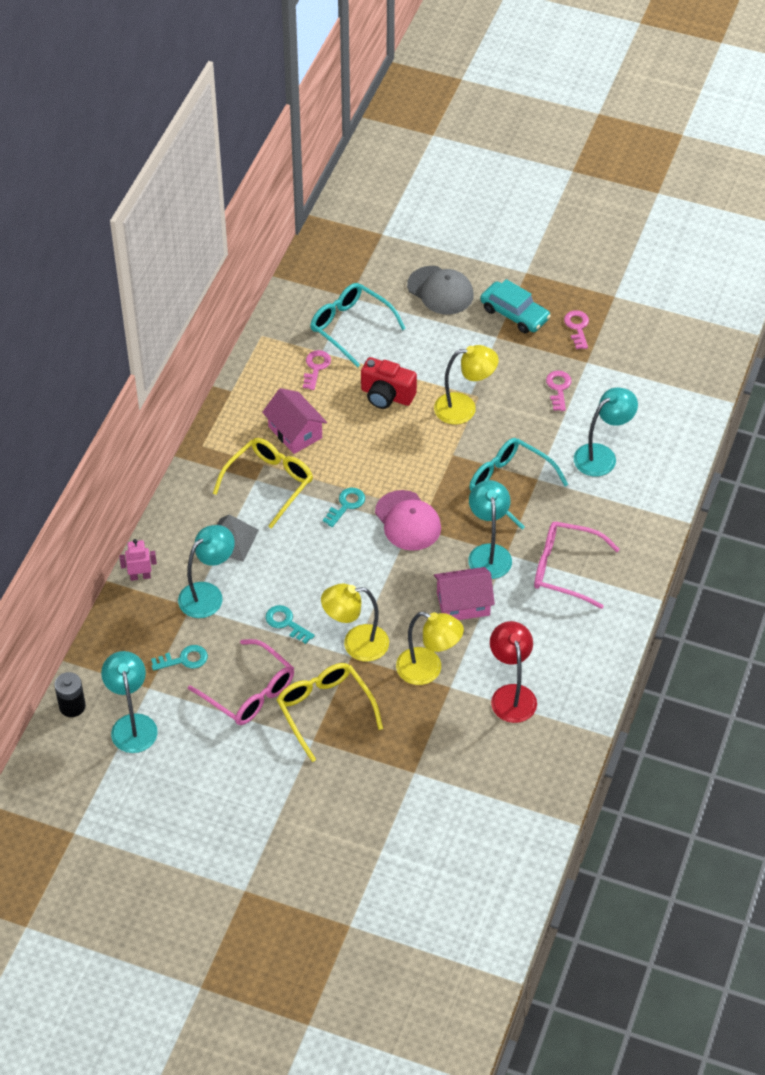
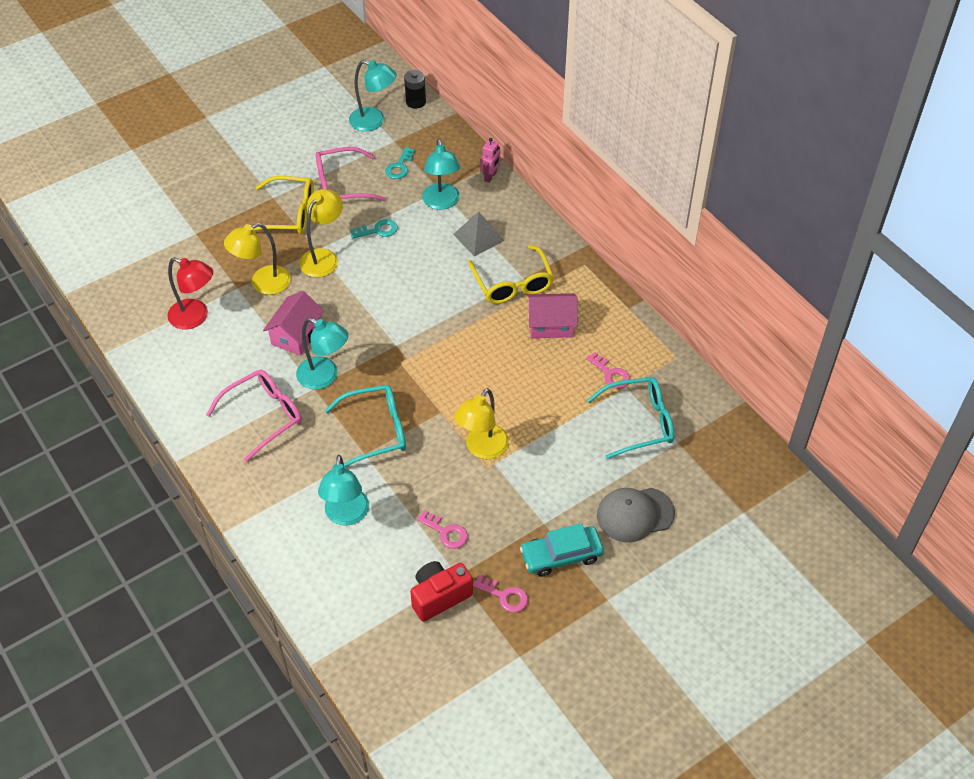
camera: 125 degrees right, 0 degrees up
turquoise key [323,488,365,527] -> none
red camera [361,357,417,409] -> red camera moved to [410,561,473,622]
pink cap [375,490,441,551] -> none

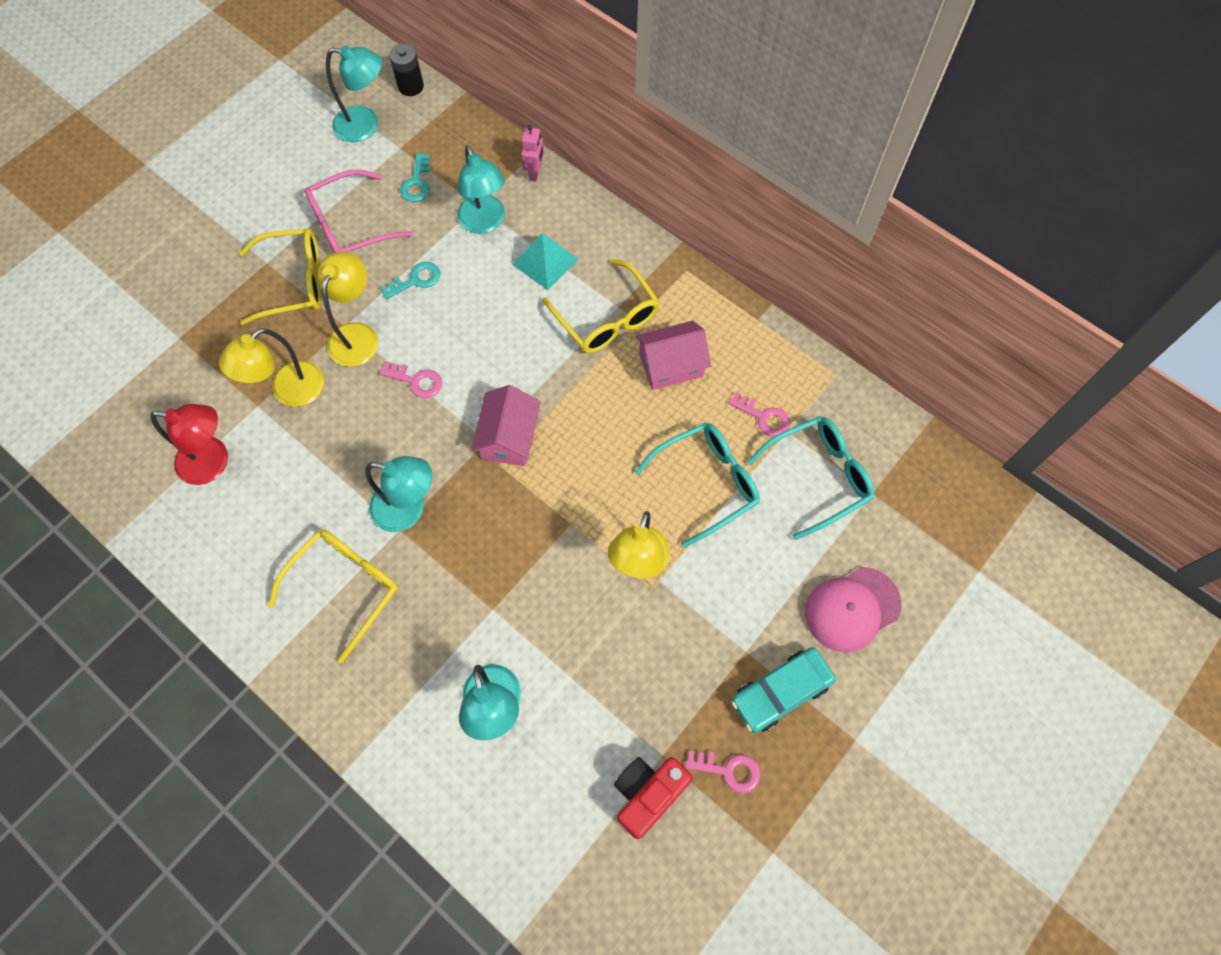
camera: 15 degrees left, 15 degrees up
pink glasses [206,369,302,462] -> yellow glasses [268,530,398,663]
pink house [263,291,324,356] -> pink house moved to [471,385,540,466]
turquoise glasses [324,385,406,468] -> turquoise glasses moved to [635,422,760,548]
pink key [417,510,468,549] -> pink key moved to [379,362,442,398]
grey pyramid [453,211,504,257] -> turquoise pyramid [512,233,579,290]
grey cap [597,488,675,542] -> pink cap [805,567,901,652]

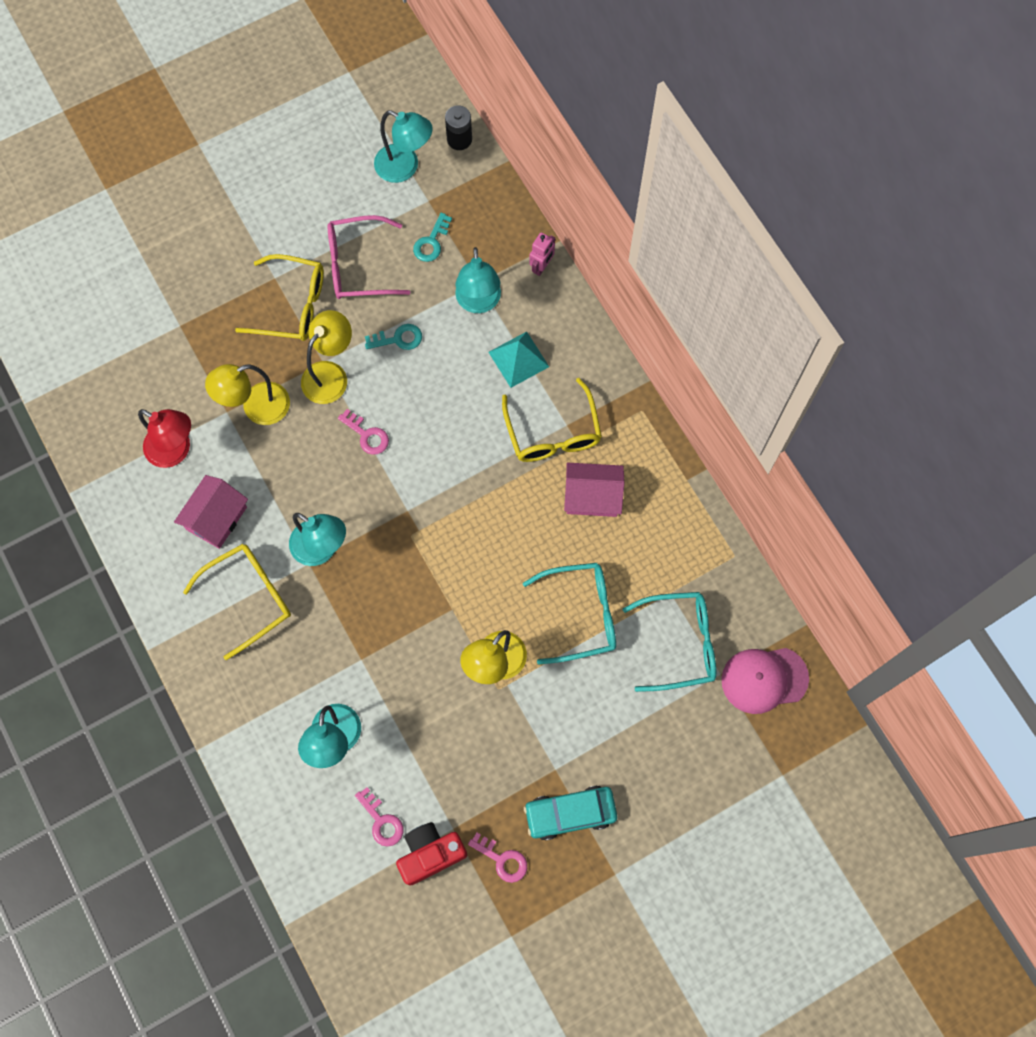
camera: 20 degrees right, 5 degrees up
pink house [471,385,540,466] -> pink house moved to [174,475,248,549]
pink key [728,392,790,437] -> pink key moved to [355,787,403,847]
pink cap [805,567,901,652] -> pink cap moved to [721,648,809,714]

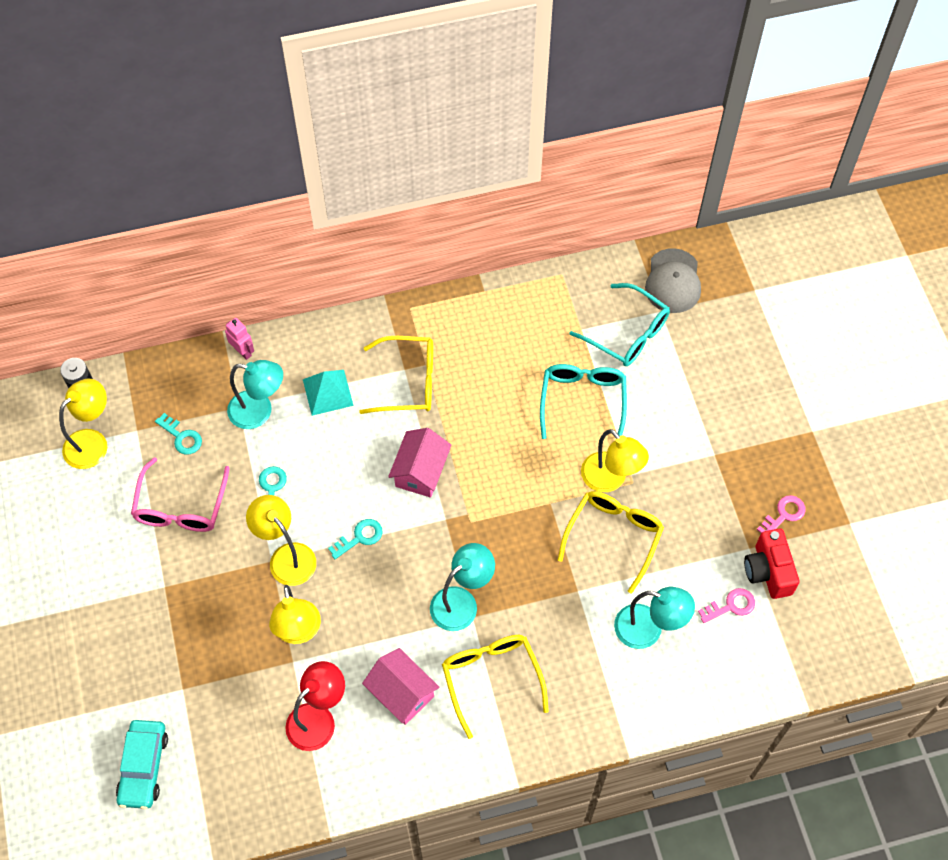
camera: 75 degrees left, 10 degrees down
yellow glasses [235,254,324,341] -> yellow glasses moved to [558,491,664,594]
pink key [338,409,389,455] -> turquoise key [328,519,383,559]
turquoise lamp [374,110,433,183] -> yellow lamp [59,378,107,469]
turquoise car [524,786,617,840] -> turquoise car moved to [116,720,168,809]
pink house [564,463,624,517] -> pink house moved to [388,428,452,498]
turquoise glasses [623,592,716,692] -> turquoise glasses turned 120 degrees clockwise [569,283,670,366]
pink cap [721,648,809,714] -> grey cap [645,248,701,313]

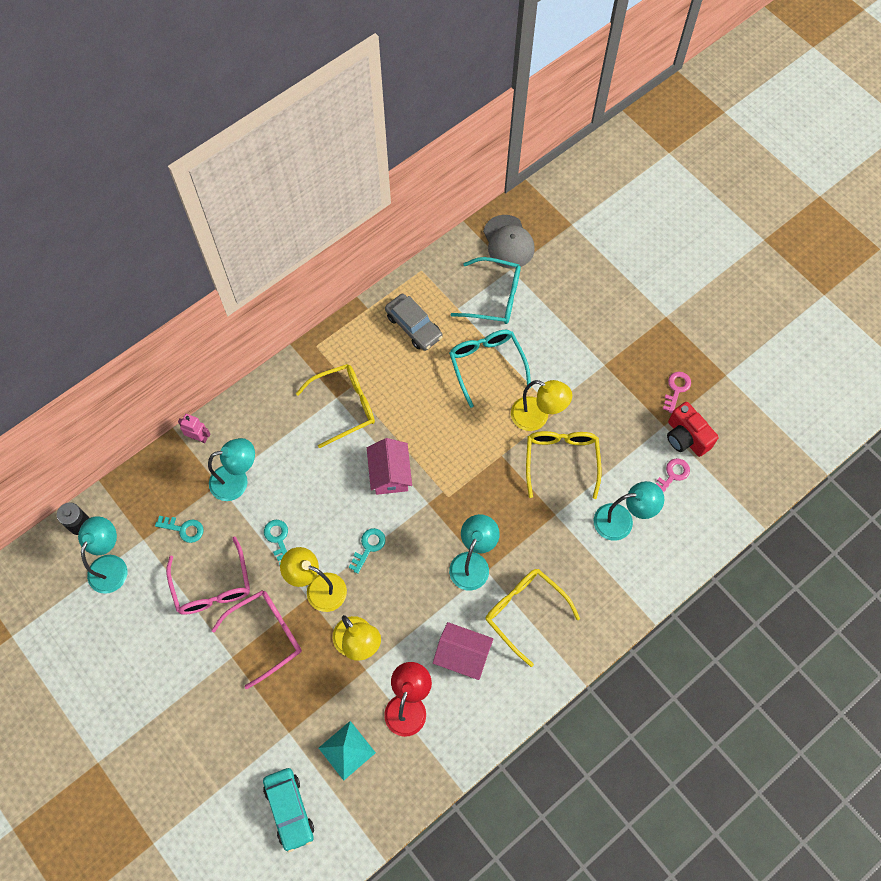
camera: 25 degrees left, 5 degrees up
yellow lamp [59,378,107,469] -> turquoise lamp [78,516,127,594]
turquoise pyramid [303,370,354,416] -> turquoise pyramid moved to [319,721,376,780]
none -> pink glasses [211,590,302,689]
none -> grey car [385,294,443,351]

